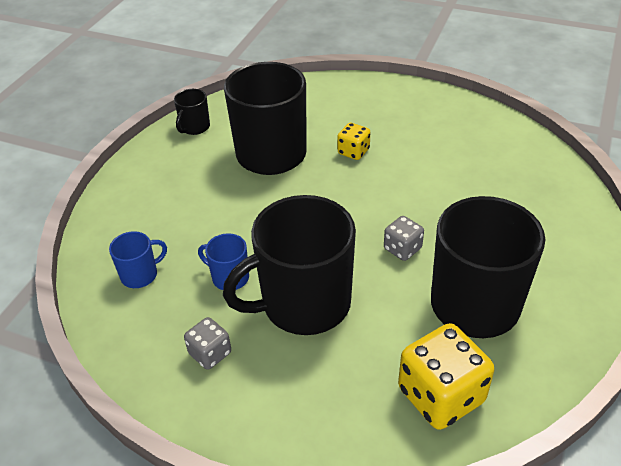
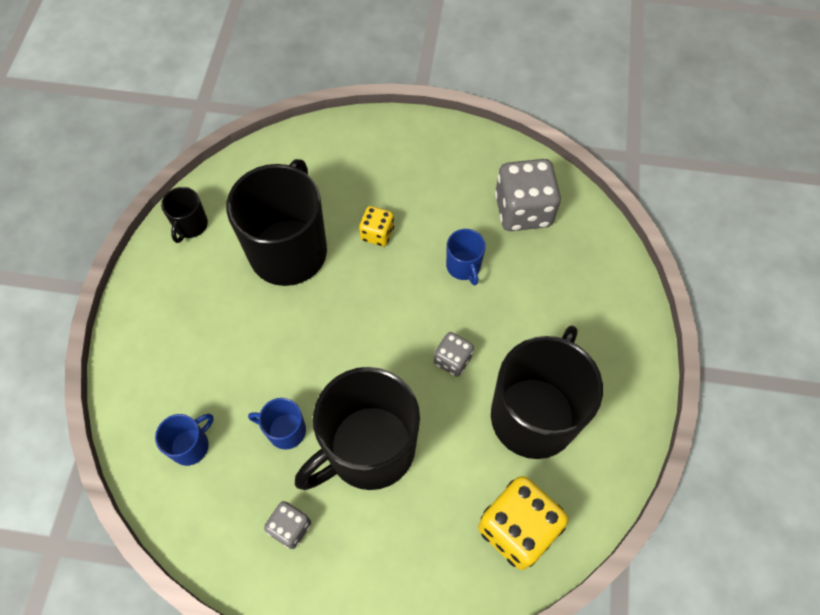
camera: 15 degrees left, 20 degrees up
none -> blue mug [446,229,486,285]
none -> grey dice [495,159,561,231]

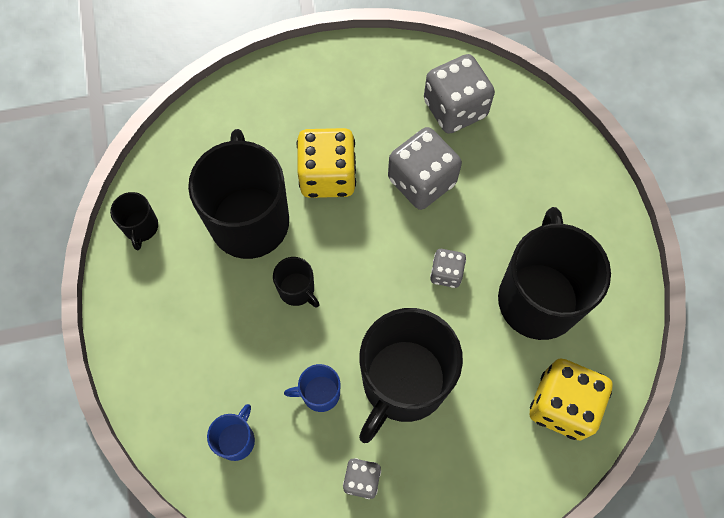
camera: 20 degrees left, 5 degrees up
yellow dice [359,206,394,246] -> yellow dice [297,128,356,198], size x1.88
blue mug [446,229,486,285] -> grey dice [388,127,462,210]
none -> black mug [273,257,320,308]

